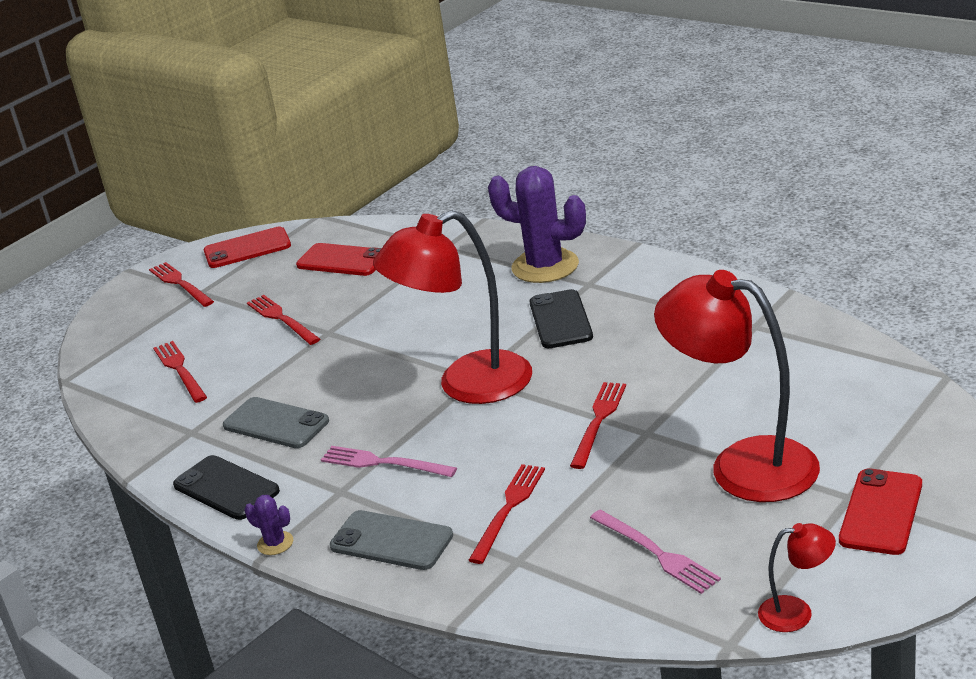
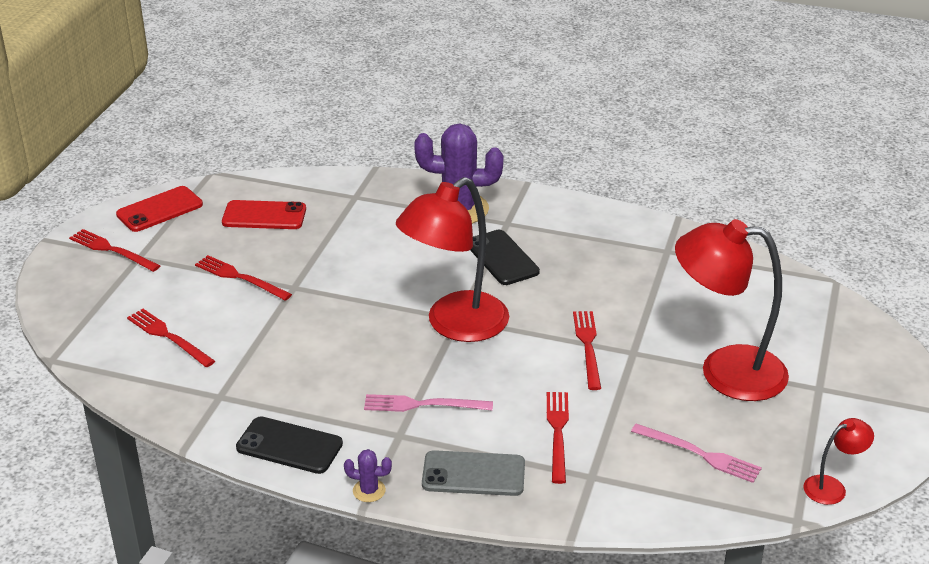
camera: 25 degrees left, 5 degrees up
grey phone [223,397,329,448] -> none
red phone [839,468,922,555] -> none

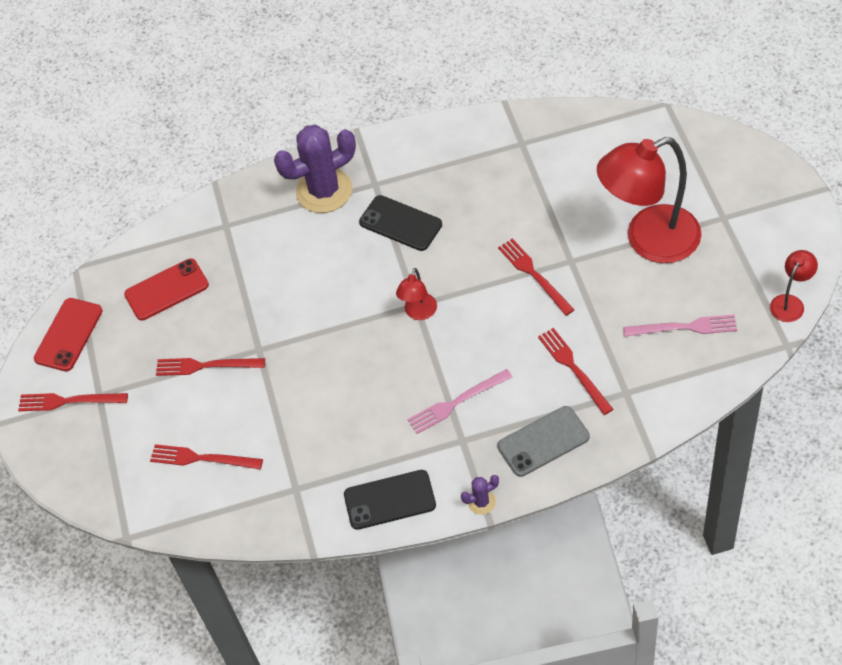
camera: 25 degrees left, 20 degrees up
red lamp [396,177,509,342] -> red lamp [396,268,437,320], size x0.44

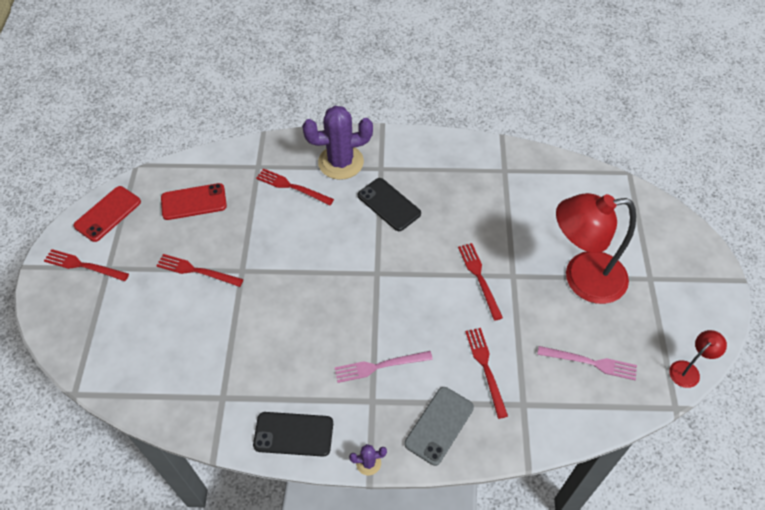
camera: 10 degrees right, 0 degrees up
red fork [150,444,263,470] -> red fork moved to [256,168,334,205]
red lamp [396,268,437,320] -> none
grey phone [497,406,590,477] -> grey phone turned 45 degrees counterclockwise [404,387,474,466]

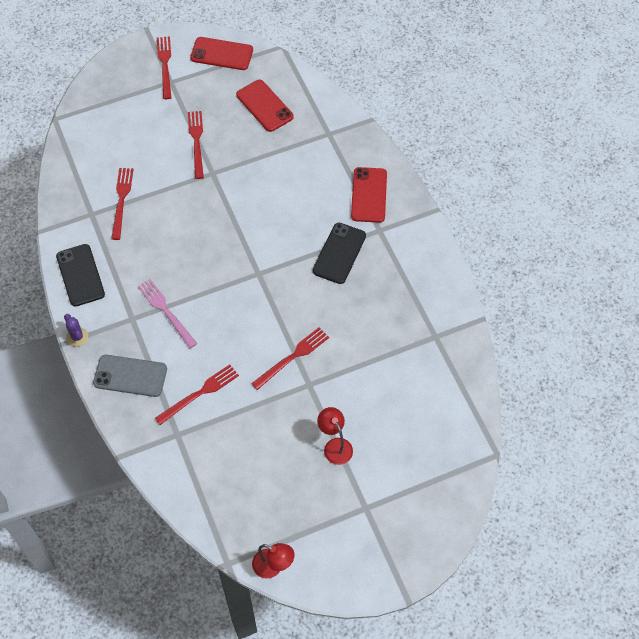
camera: 65 degrees right, 5 degrees up
red fork [256,168,334,205] -> red fork moved to [111,168,134,240]
purple cactus [302,106,373,180] -> red phone [351,167,387,223]
pink fork [537,346,637,380] -> none
red lamp [556,193,636,304] -> red lamp [317,407,353,465], size x0.44

